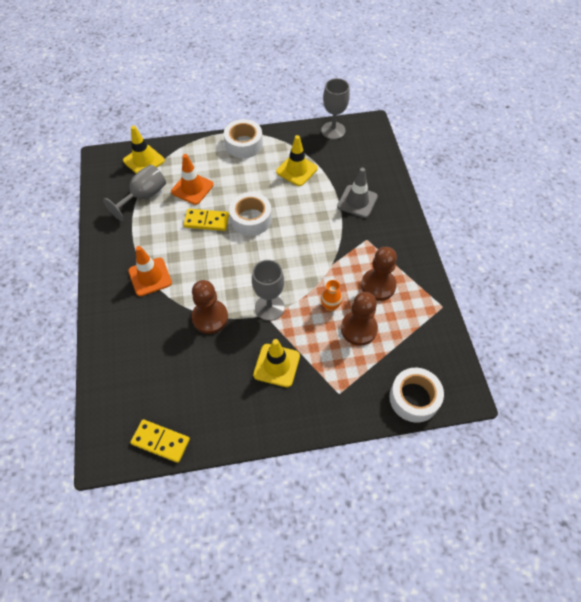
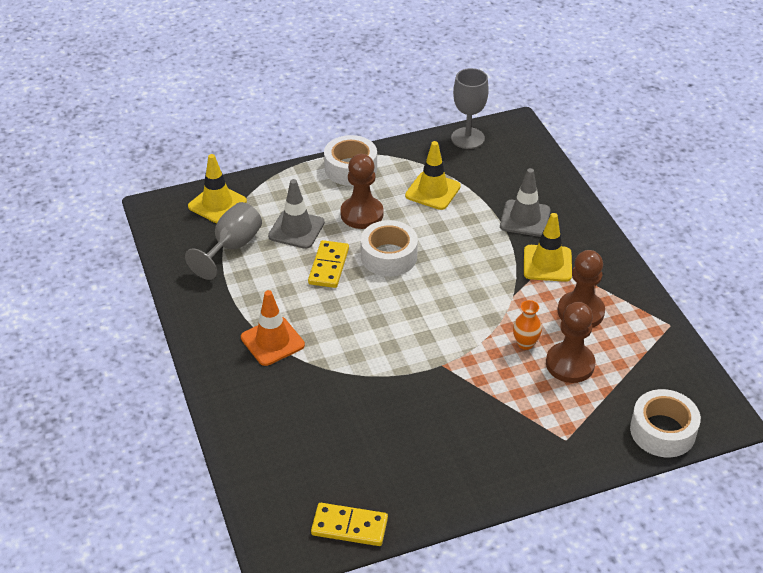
camera: 10 degrees left, 15 degrees down
orange traffic cone [171,154,214,205] -> grey traffic cone [268,179,325,249]
yellow domino [183,209,229,231] -> yellow domino turned 75 degrees counterclockwise [308,240,349,288]
brown pawn [192,280,228,334] -> brown pawn moved to [340,154,384,229]
grey goblet [252,260,285,321] -> none
yellow traffic cone [253,339,300,387] -> yellow traffic cone moved to [524,213,572,282]

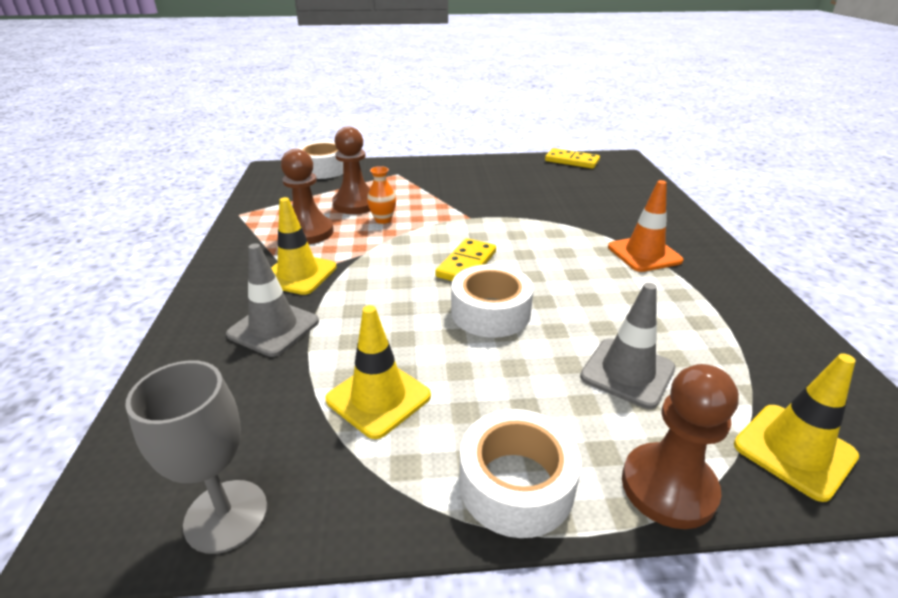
camera: 165 degrees left, 10 degrees down
grey goblet [185,202,262,280] -> none
yellow domino [308,240,349,288] -> yellow domino moved to [435,238,496,281]
brown pawn [340,154,384,229] -> brown pawn moved to [622,364,739,529]

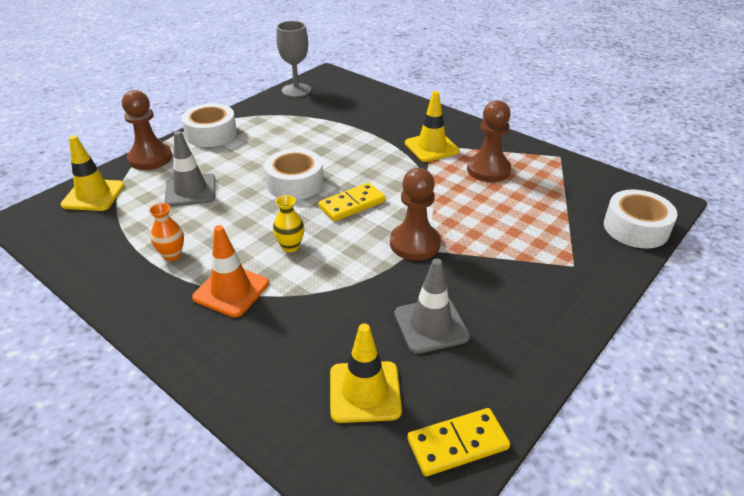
camera: 135 degrees right, 5 degrees up
grey traffic cone [226,243,319,357] -> grey traffic cone moved to [394,258,470,354]
yellow traffic cone [325,305,431,439] -> yellow traffic cone moved to [330,323,402,423]
brown pawn [332,127,370,214] -> brown pawn moved to [390,168,441,260]
orange vase [367,166,396,224] -> orange vase moved to [149,203,184,261]
yellow domino [435,238,496,281] -> yellow domino turned 75 degrees clockwise [319,183,385,221]
none -> yellow vase [273,195,304,252]

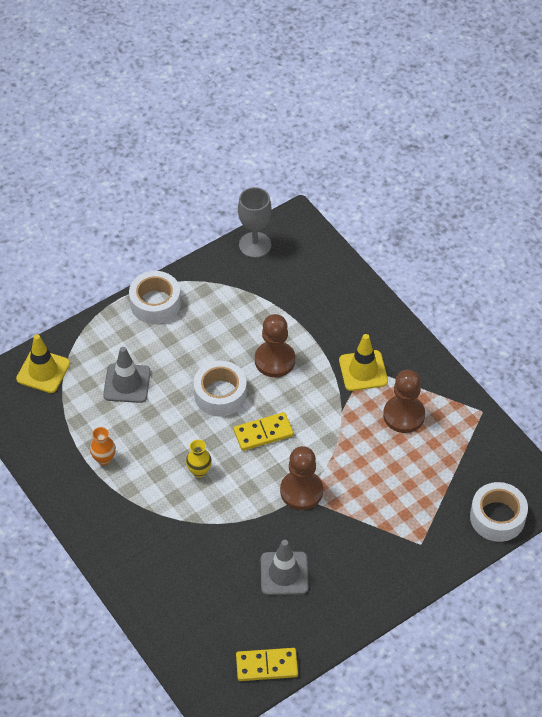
camera: 15 degrees right, 15 degrees up
brown pawn [122,90,172,170] -> brown pawn moved to [255,314,295,377]
orange traffic cone [192,225,269,317] -> none
yellow traffic cone [330,323,402,423] -> none

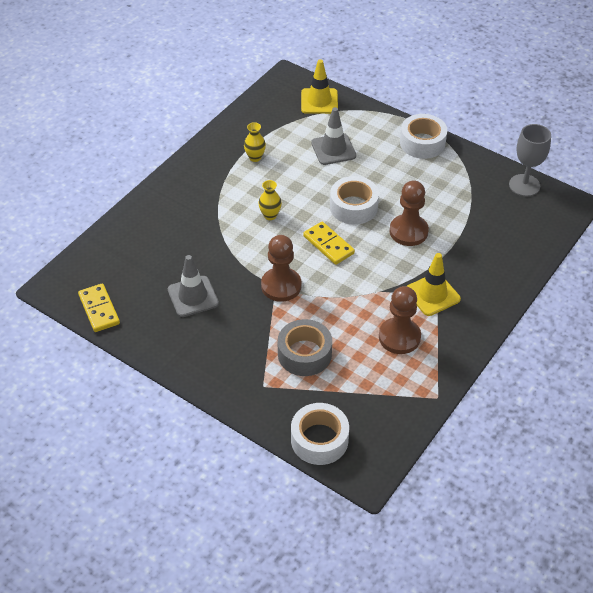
camera: 70 degrees right, 5 degrees down
orange vase [90,427,116,465] -> yellow vase [244,122,266,162]
none -> grey tape [278,319,332,376]

